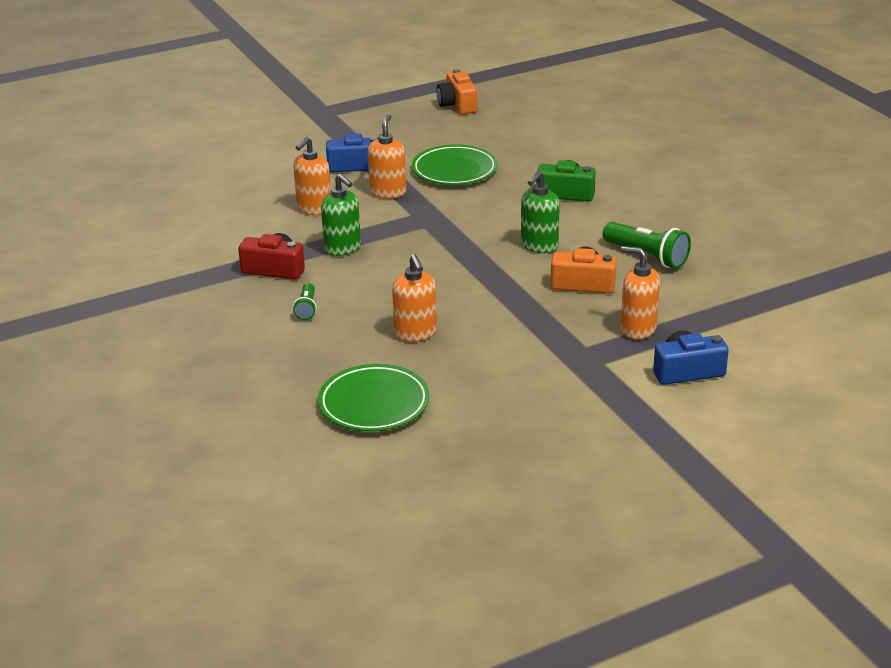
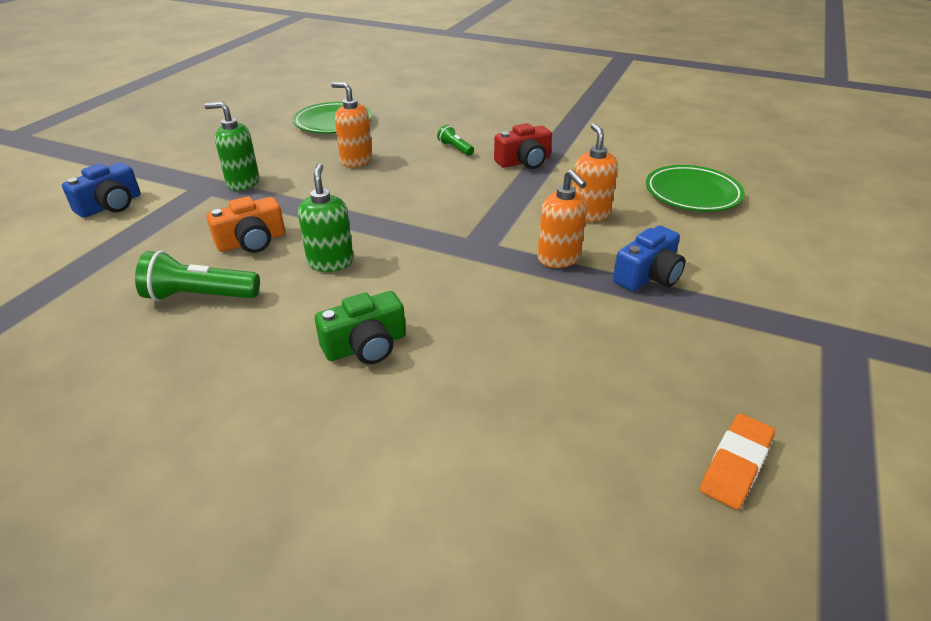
camera: 140 degrees right, 5 degrees up
green soap dispenser [321,174,361,256] -> green soap dispenser moved to [204,102,259,191]
green plate [412,145,498,185] -> green plate moved to [646,165,745,212]
orange camera [436,69,477,114] -> orange eraser [700,414,775,510]
orange soap dispenser [621,246,660,340] -> none

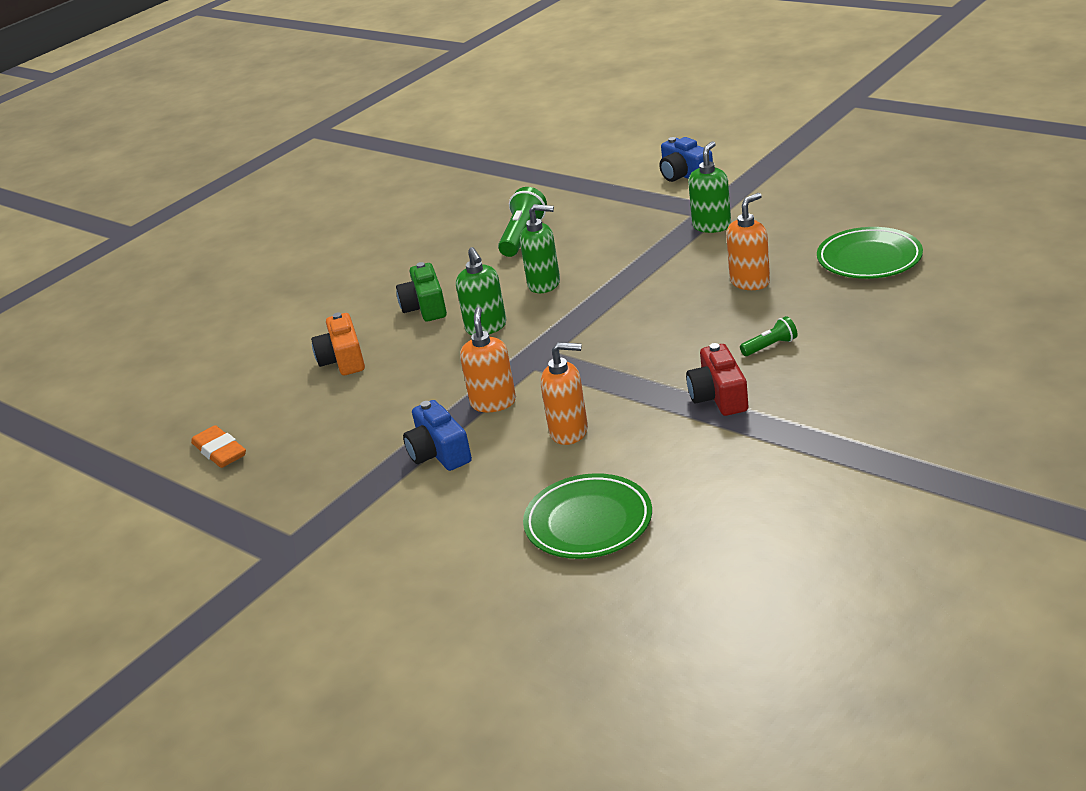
camera: 110 degrees right, 5 degrees down
orange camera [206,196,285,253] -> orange camera moved to [311,312,365,375]
orange soap dispenser [538,170,587,268] -> orange soap dispenser turned 105 degrees clockwise [460,307,516,412]
none -> green soap dispenser [456,247,506,335]

